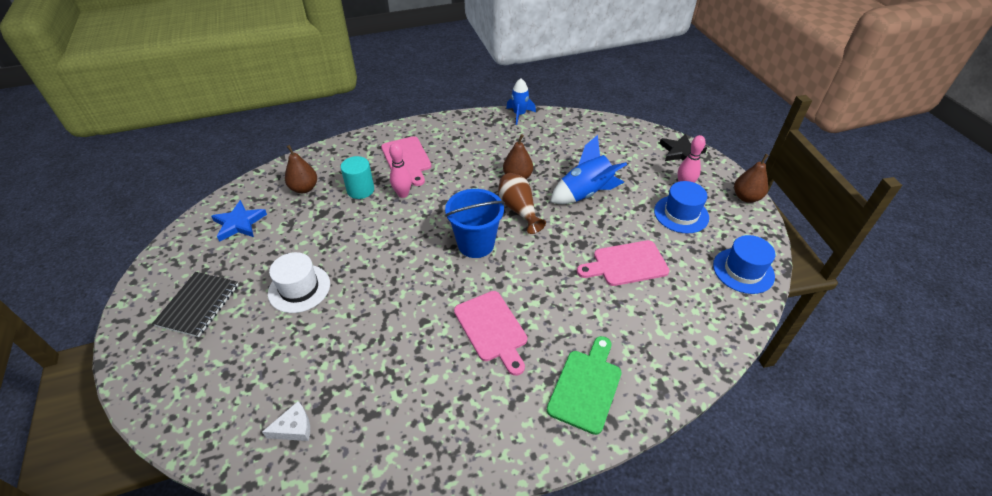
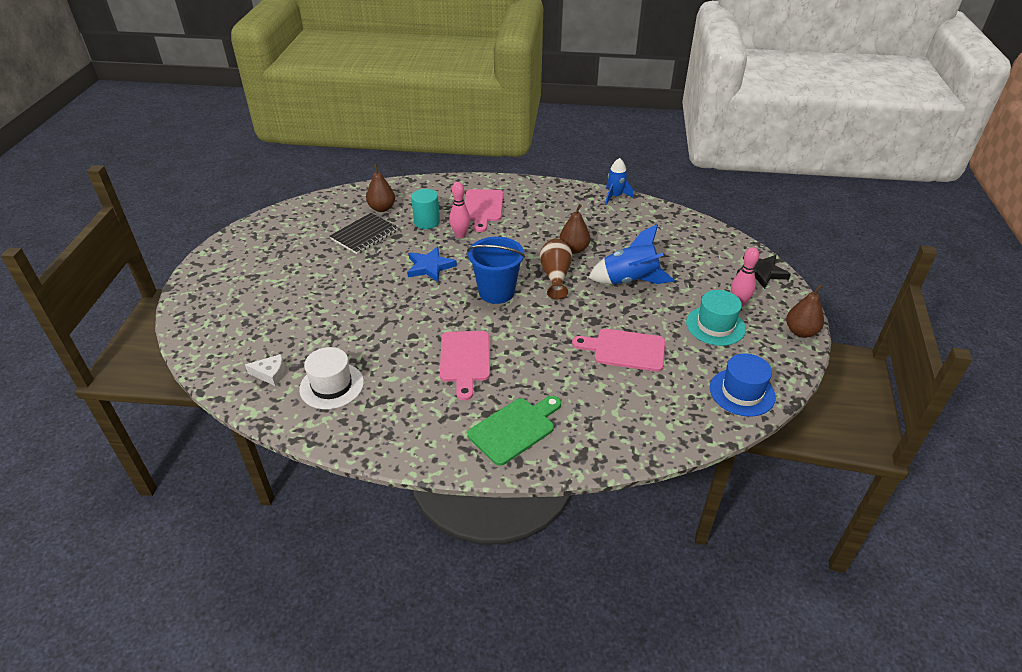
camera: 25 degrees right, 5 degrees down
black notebook [152,272,238,337] -> black notebook moved to [330,213,398,254]
blue star [211,200,267,242] -> blue star moved to [407,246,457,282]
white hat [268,252,330,313] -> white hat moved to [299,347,364,409]
blue hat [654,181,709,234] -> turquoise hat [686,290,746,346]

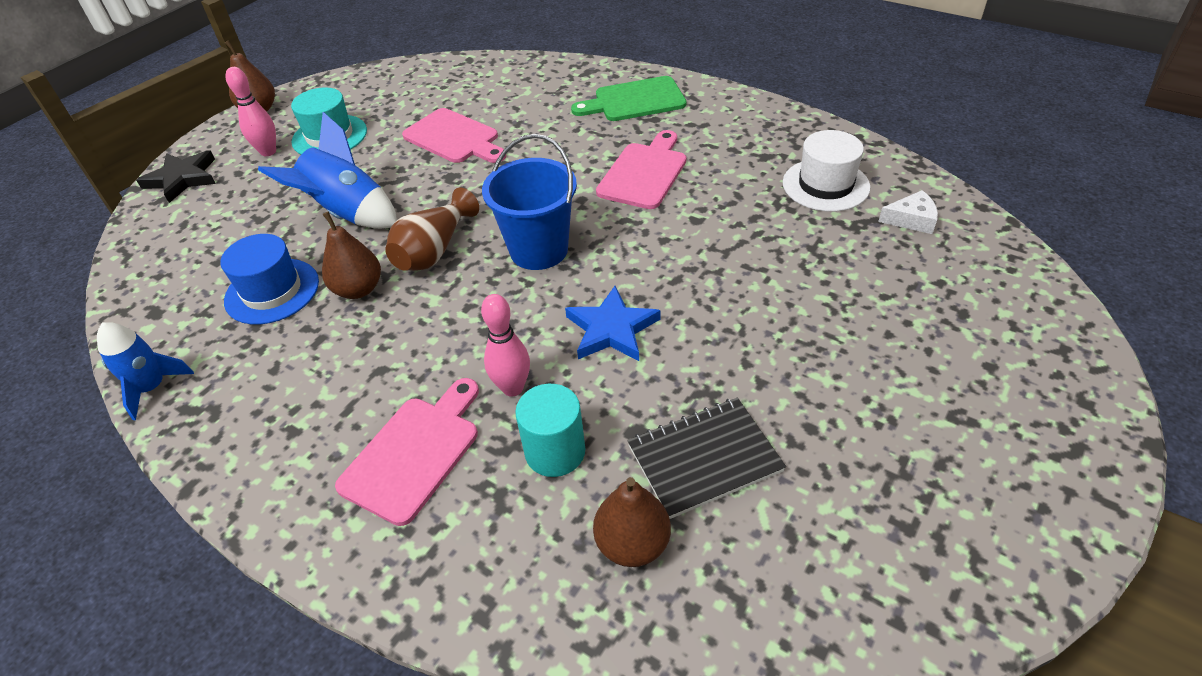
camera: 150 degrees left, 5 degrees up
white cheese [245,354,285,386] -> white cheese turned 150 degrees clockwise [878,190,938,234]
blue hat [710,353,776,416] -> blue hat moved to [221,234,319,325]

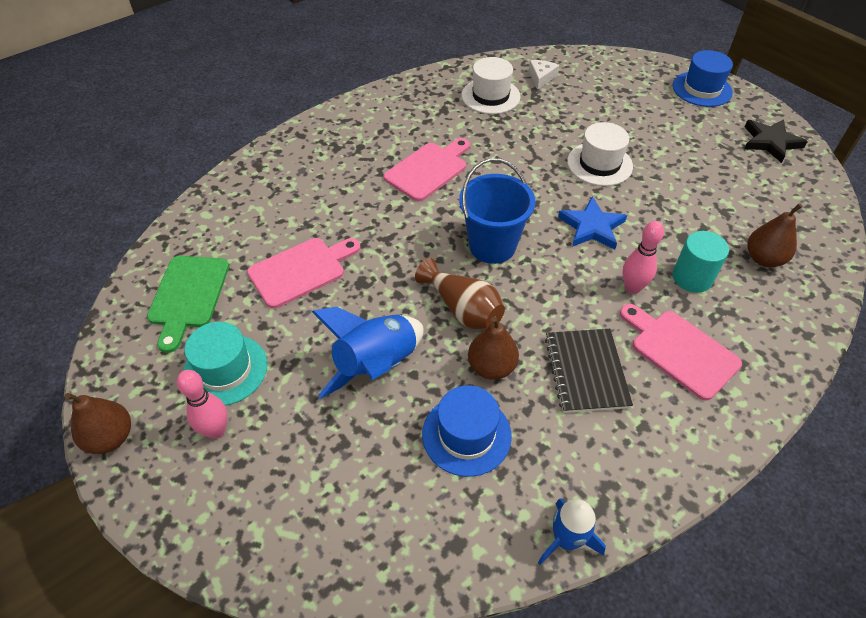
camera: 75 degrees left, 5 degrees up
black star [136,150,216,203] -> black star moved to [744,119,808,163]
green cutting board [571,76,686,121] -> green cutting board moved to [147,256,229,353]
pink cutting board [596,130,686,209] -> pink cutting board turned 90 degrees clockwise [384,138,470,201]
black notebook [628,398,786,519] -> black notebook moved to [545,329,633,413]
none -> white hat [567,122,633,186]
none -> blue hat [673,50,733,107]

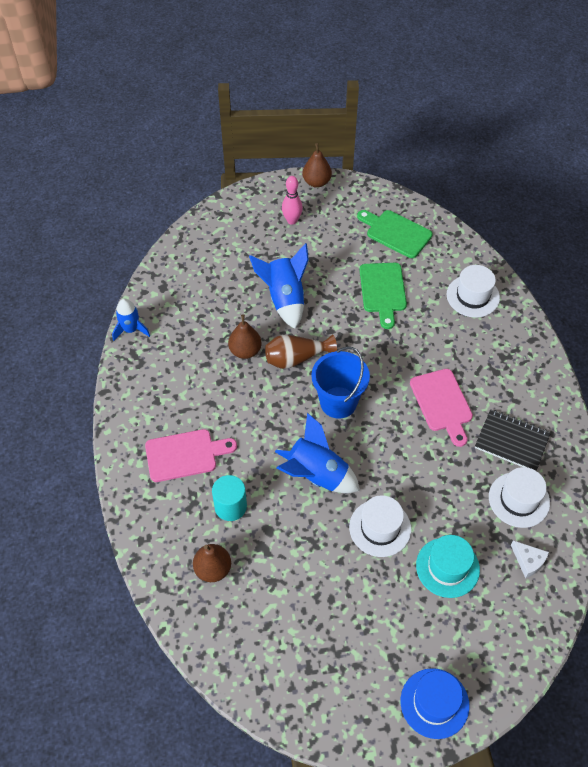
camera: 120 degrees right, 5 degrees up
turquoise hat [183,322,268,406] -> turquoise hat moved to [416,535,480,598]
pink cutting board [247,238,361,309] -> green cutting board [359,263,407,329]
blue hat [422,385,512,477] -> none
black notebook [545,329,633,413] -> black notebook moved to [475,409,551,471]
blue star [558,197,627,250] -> blue rocket [275,413,360,493]
pink bowling pin [623,221,664,294] -> none
black star [744,119,808,163] -> none
none -> white hat [447,265,500,318]

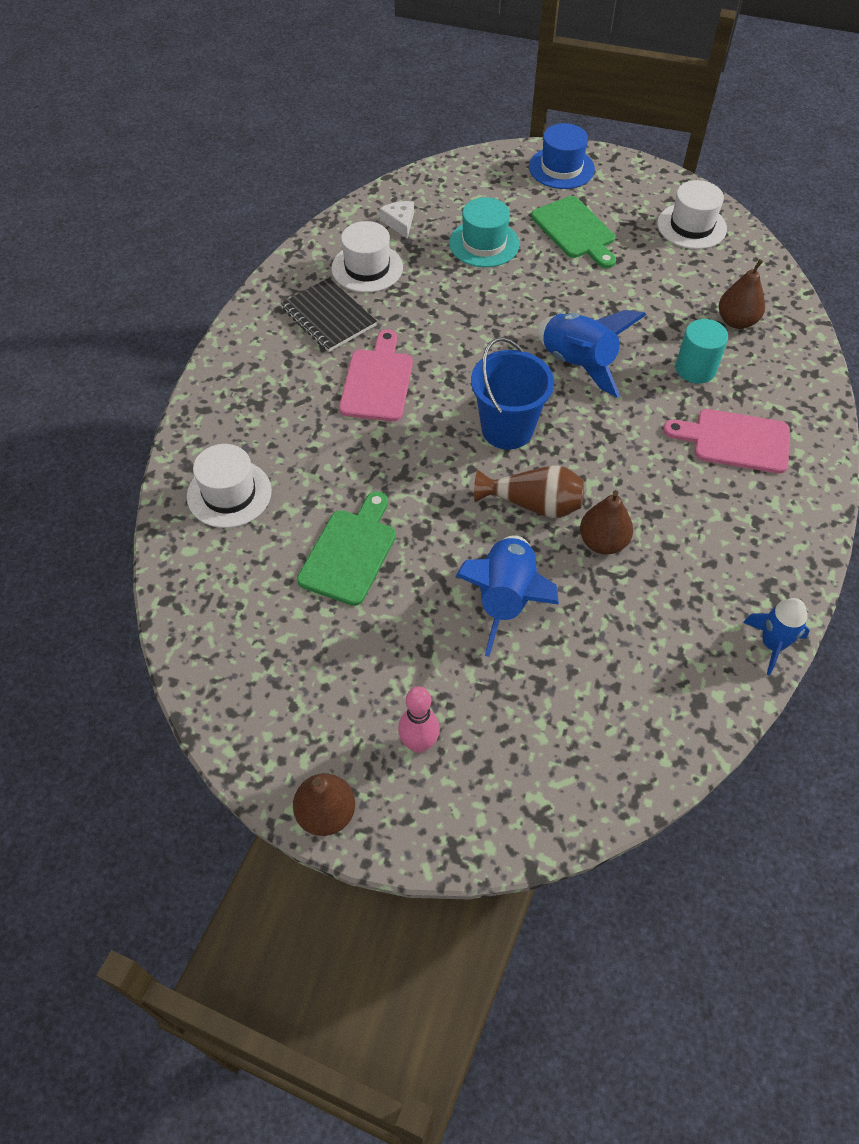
camera: 155 degrees left, 0 degrees up
white hat [349,495,411,557] -> white hat moved to [657,180,727,249]
green cutting board [357,210,433,258] -> green cutting board moved to [531,196,616,268]

